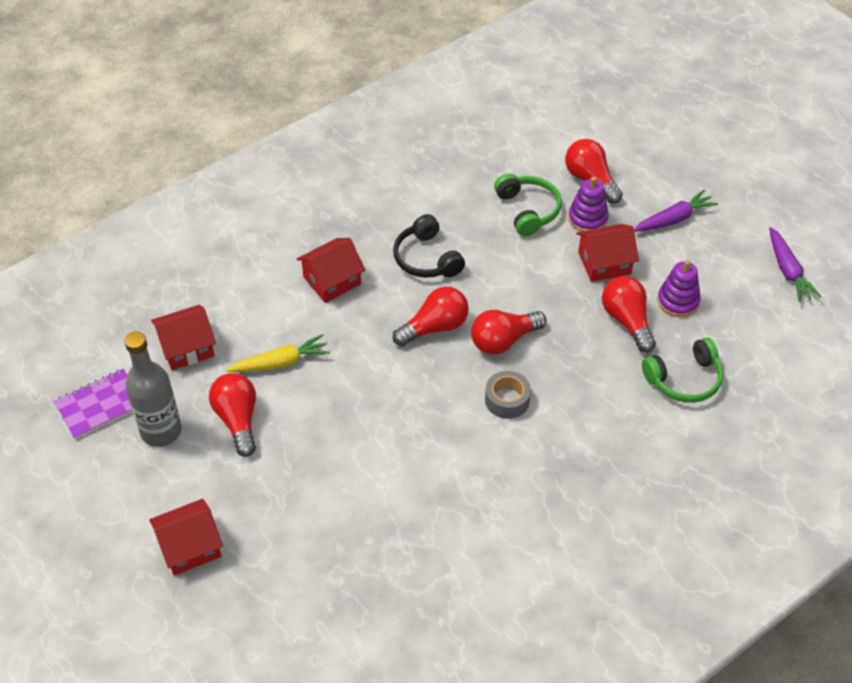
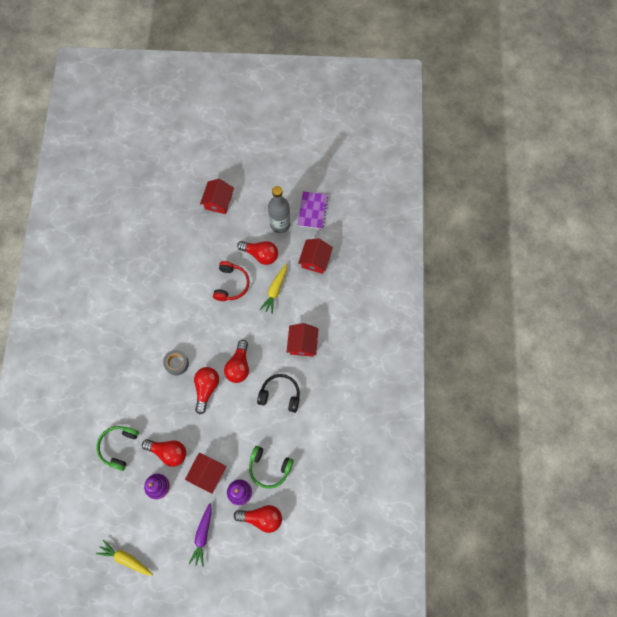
camera: 130 degrees right, 20 degrees up
purple carrot [769,227,822,302] -> yellow carrot [96,540,153,575]
none -> red headphones [213,261,250,301]

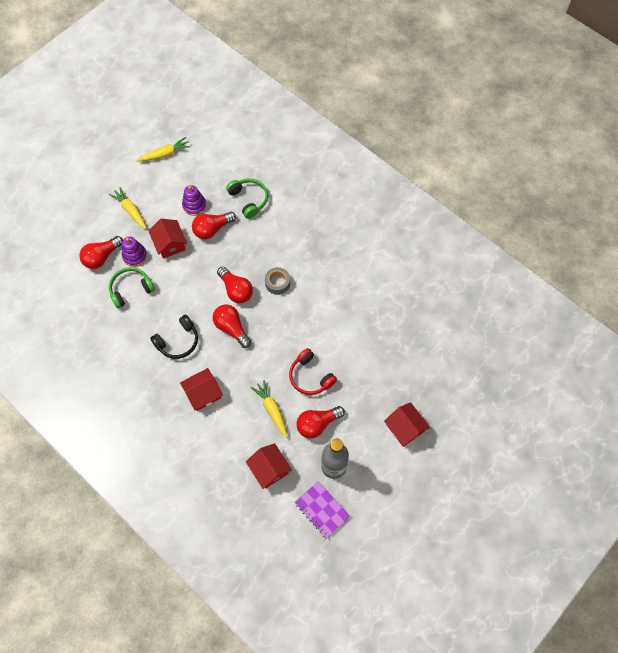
camera: 130 degrees right, 5 degrees down
purple carrot [189,503,212,567] -> yellow carrot [109,187,147,229]
red house [287,323,319,357] -> red house turned 75 degrees counterclockwise [180,368,223,411]

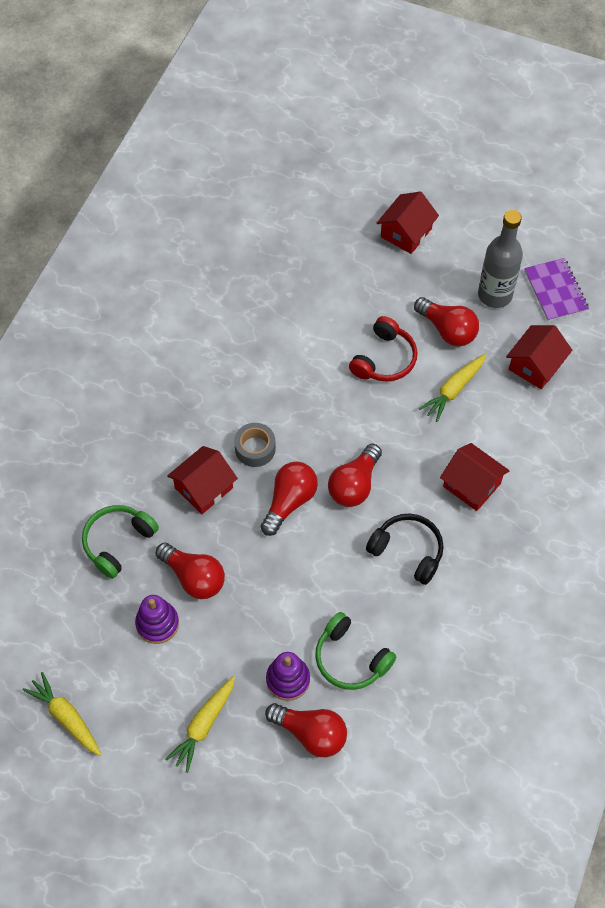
camera: 110 degrees left, 5 degrees down
red house [148,219,187,259] -> red house moved to [167,446,238,514]
purple notebook [295,481,350,538] -> purple notebook turned 45 degrees counterclockwise [524,258,589,321]

